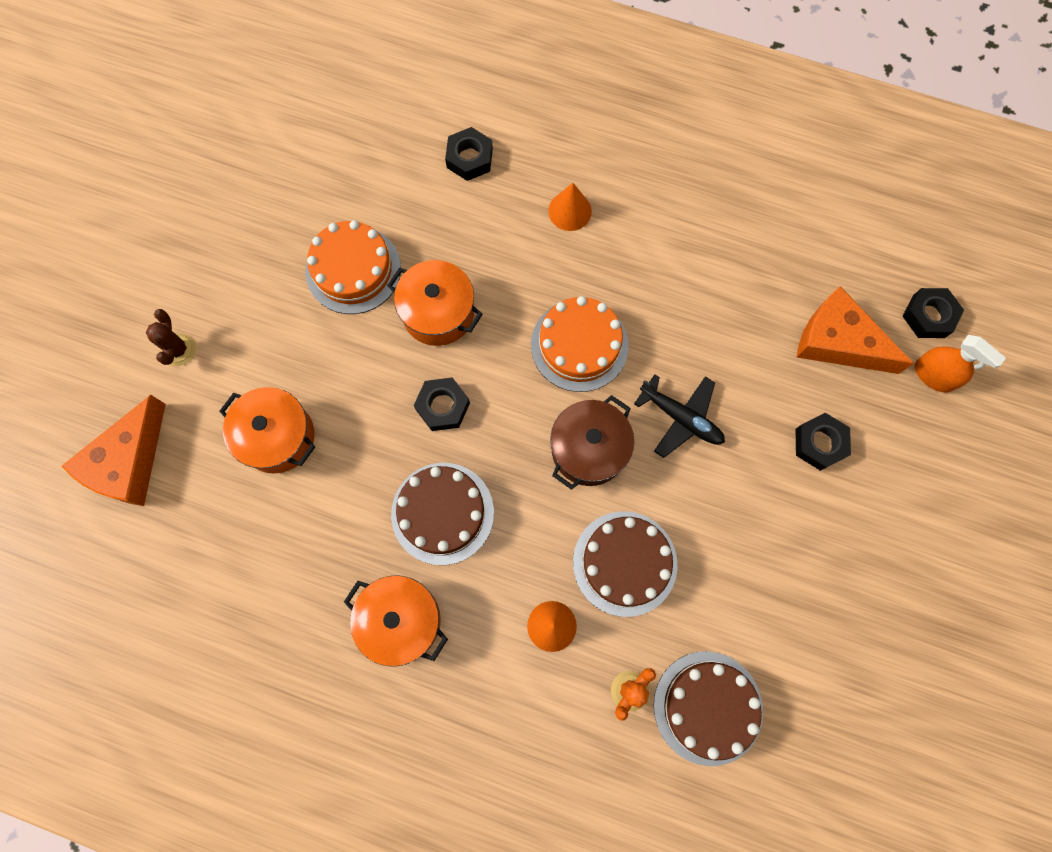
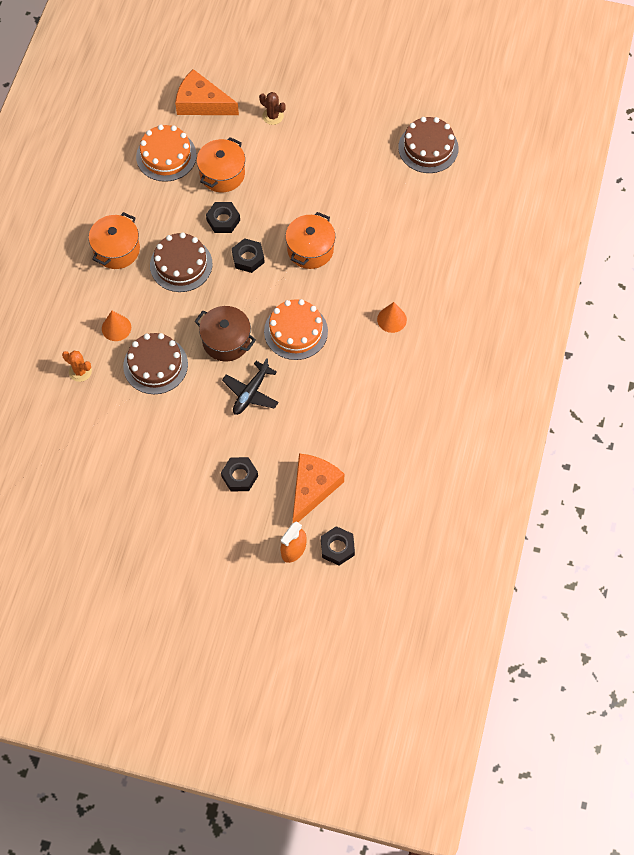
camera: 85 degrees right, 10 degrees down
brown cactus [146,309,196,366] -> brown cactus turned 45 degrees clockwise [259,92,286,125]
orange cake [305,220,401,314] -> orange cake moved to [136,125,197,182]
black nut [445,127,493,181] -> black nut moved to [206,202,240,233]
brown cake [654,651,763,766] -> brown cake moved to [398,117,459,173]

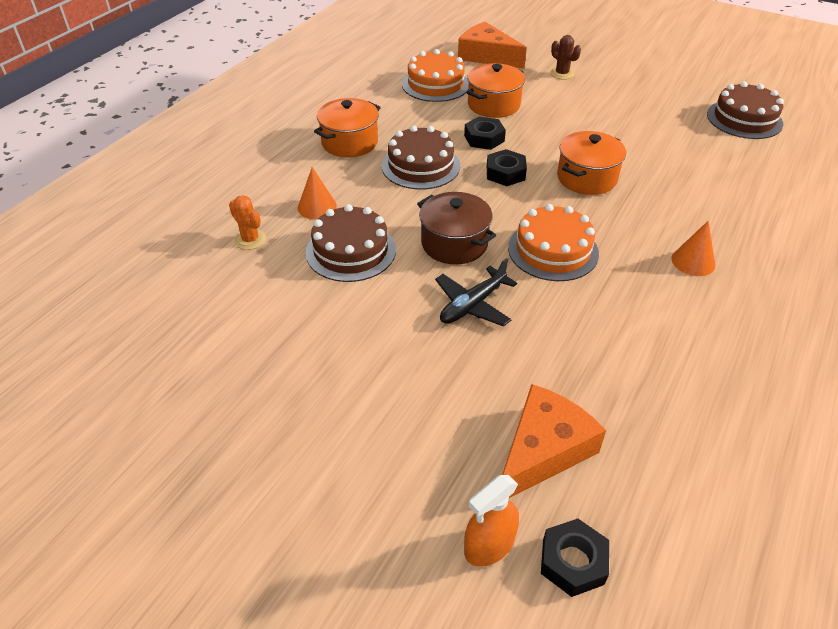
camera: 15 degrees right, 20 degrees down
black nut [221,457,258,492] -> none

